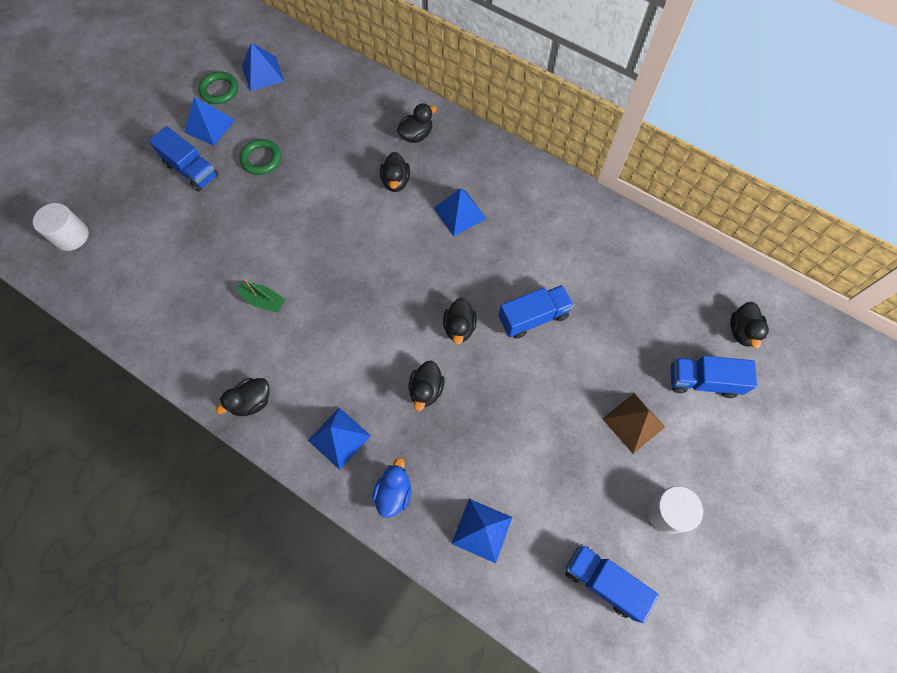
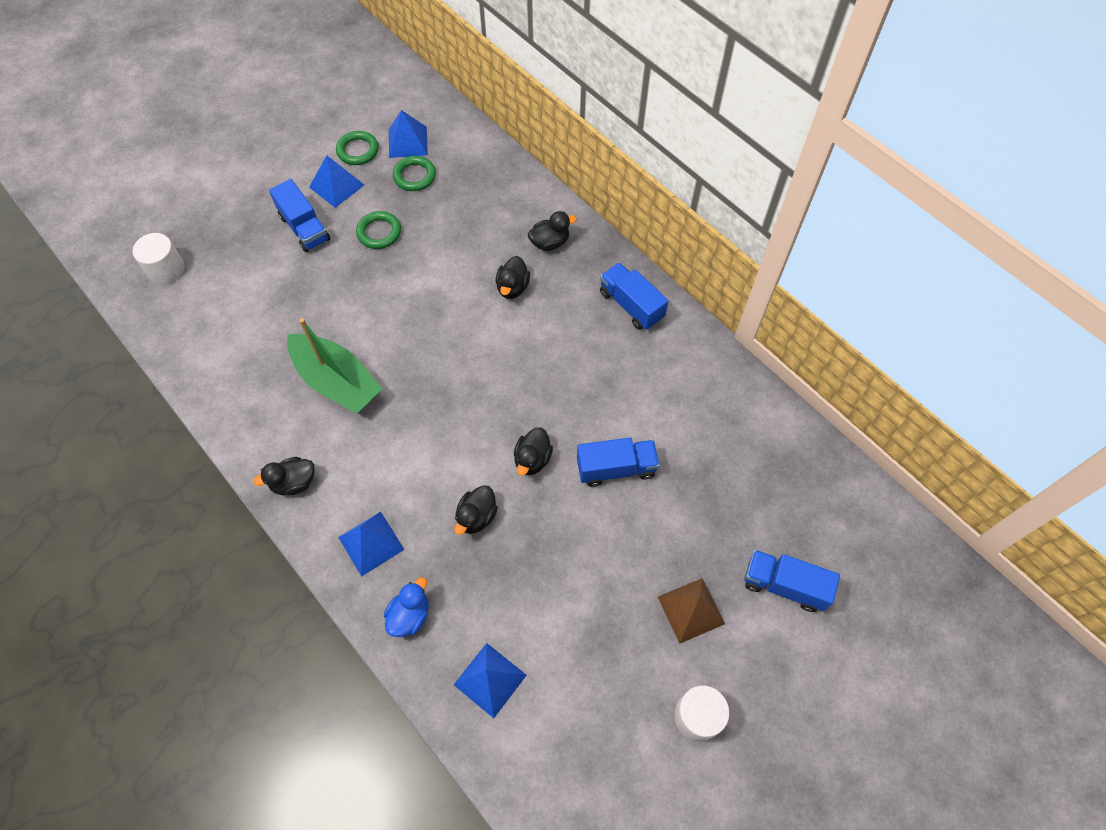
camera: 15 degrees right, 5 degrees down
green boat [237,278,286,313] -> green boat [287,318,383,413], size x2.07
blue pyramid [434,188,486,236] -> none
blue truck [565,544,659,623] -> blue truck moved to [600,263,669,330]
black duck [730,302,769,348] -> none
none -> green ring [393,156,436,191]

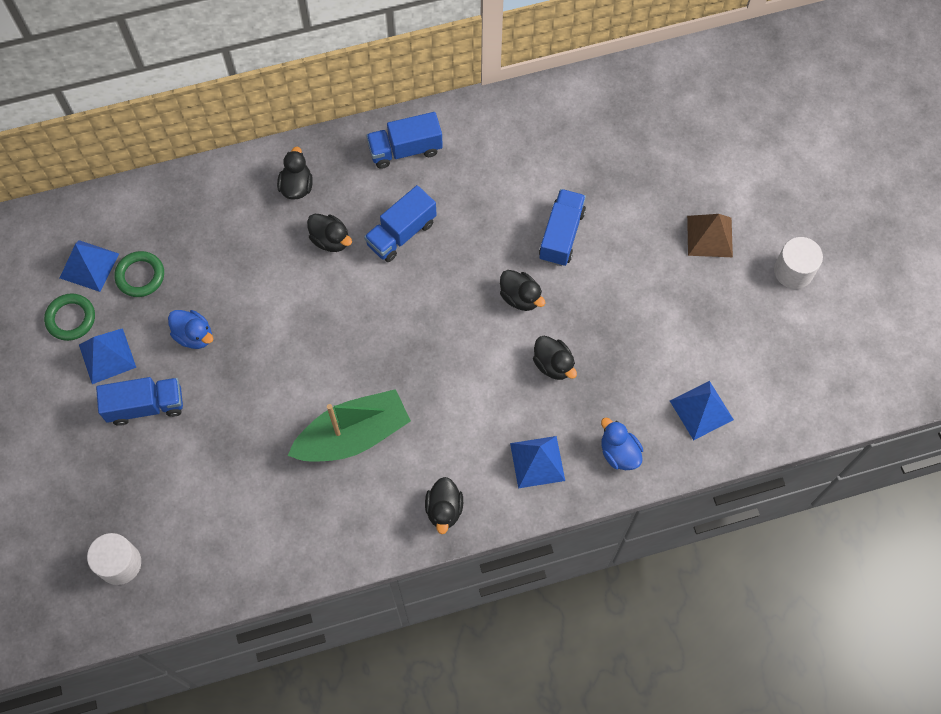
camera: 65 degrees left, 5 degrees up
green ring [356,211,401,249] -> blue duck [168,310,213,349]
blue truck [745,550,840,612] -> blue truck moved to [364,185,437,262]

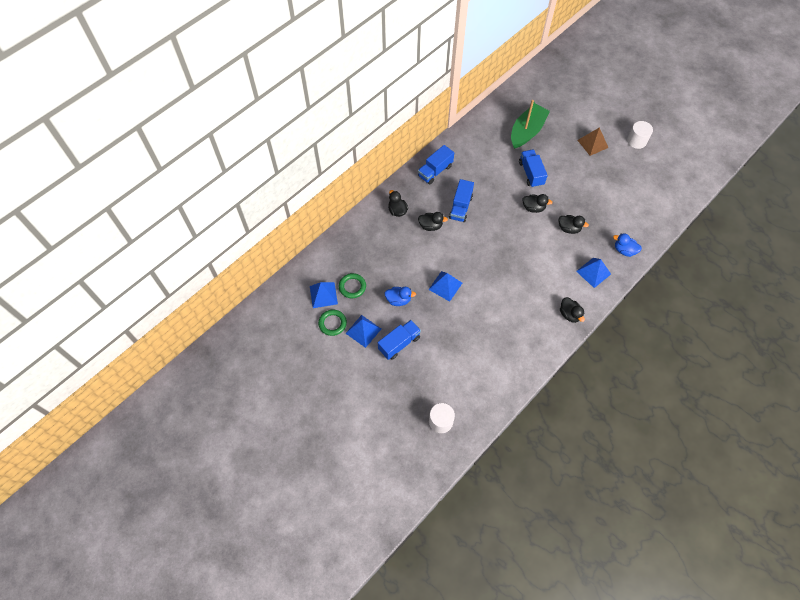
camera: 30 degrees left, 5 degrees down
green boat [288,389,411,462] -> green boat moved to [511,100,550,149]
blue pyramid [670,381,734,440] -> blue pyramid moved to [428,271,462,302]

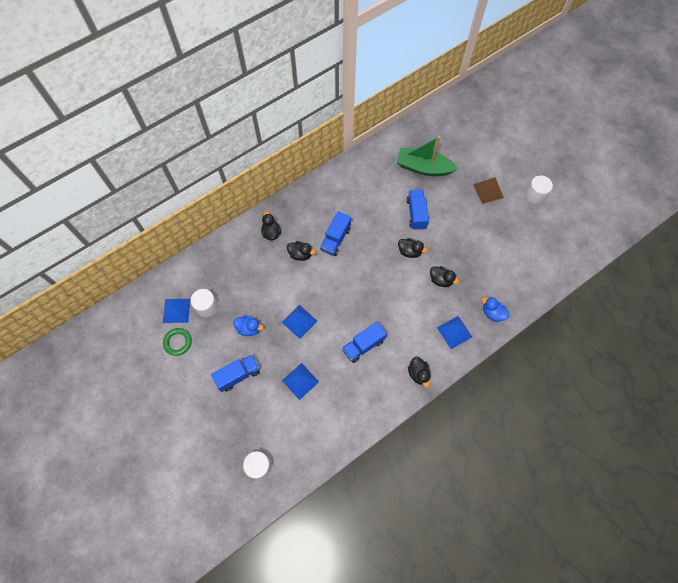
camera: 10 degrees right, 5 degrees up
green ring [339,273,366,298] -> white cylinder [191,289,218,317]
blue pyramid [345,315,381,348] -> blue pyramid moved to [282,363,319,400]
blue truck [418,145,454,184] -> blue truck moved to [342,321,387,363]
green boat [511,100,550,149] -> green boat turned 120 degrees counterclockwise [397,136,458,176]

